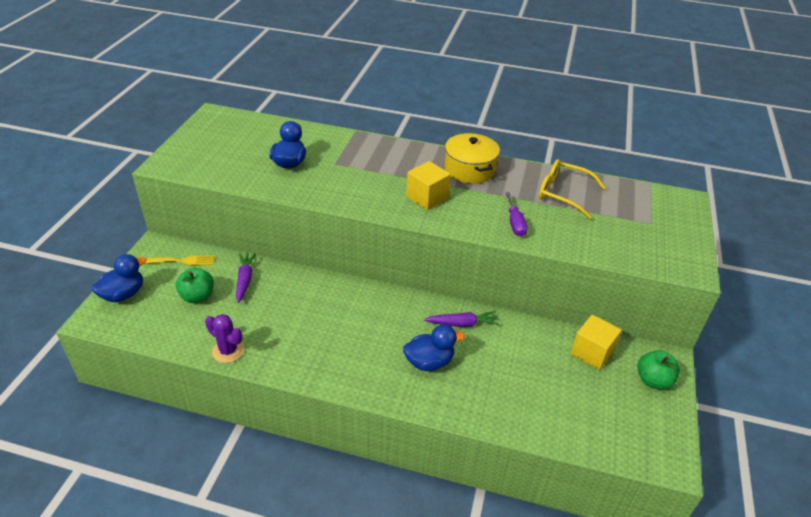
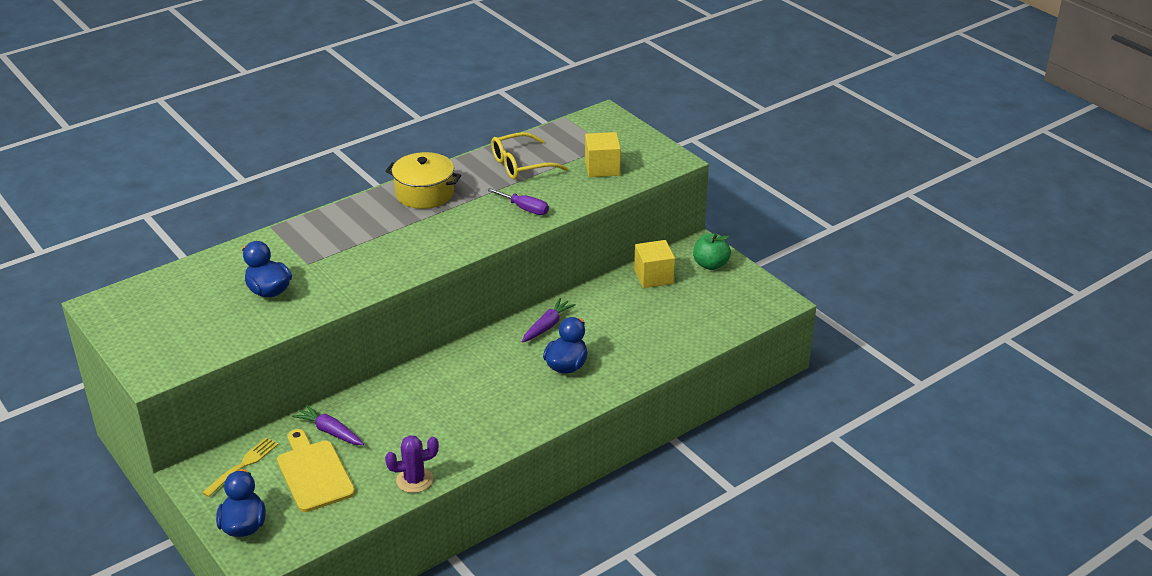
camera: 50 degrees left, 5 degrees down
green apple [176,268,214,303] -> yellow cutting board [277,429,355,512]
yellow cube [406,161,451,210] -> yellow cube moved to [585,132,621,177]

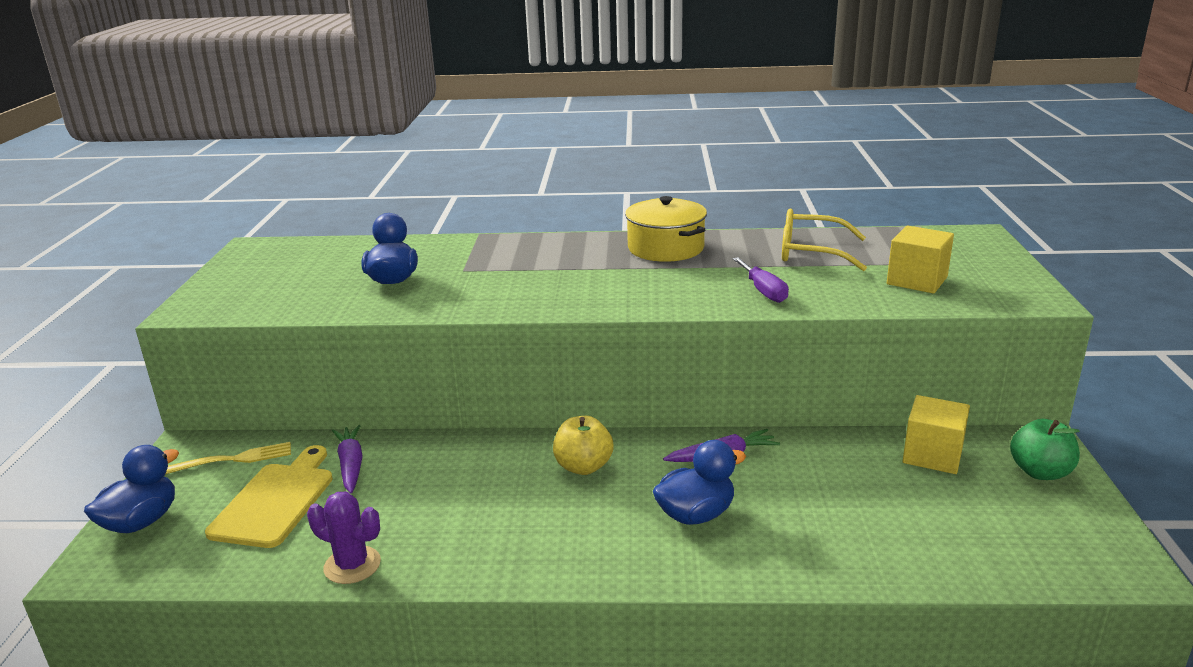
camera: 40 degrees right, 10 degrees down
none -> yellow apple [553,416,614,475]

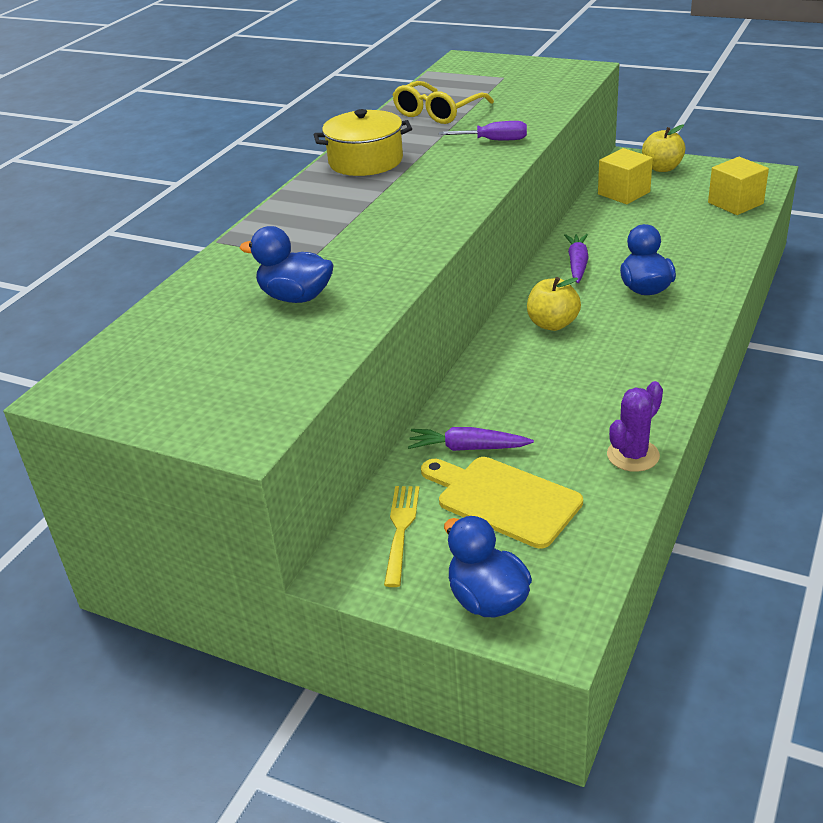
camera: 65 degrees left, 10 degrees up
yellow cube [887,225,954,294] -> yellow cube moved to [708,157,769,215]
green apple [1010,419,1080,480] -> yellow apple [642,125,686,172]

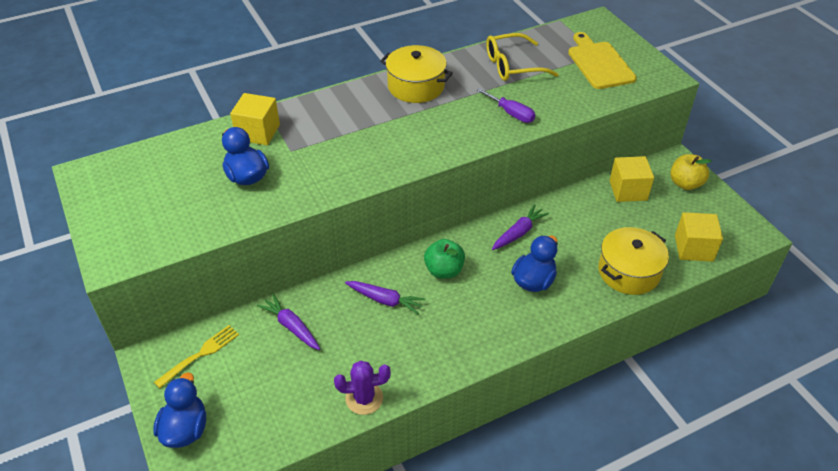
camera: 35 degrees right, 10 degrees up
yellow cutting board [421,457,583,549] -> yellow cutting board moved to [568,32,637,89]
yellow apple [527,277,581,331] -> green apple [424,239,465,279]
none -> yellow cube [230,93,280,145]
none -> purple carrot [345,281,426,314]
none -> yellow pot [598,227,669,295]

